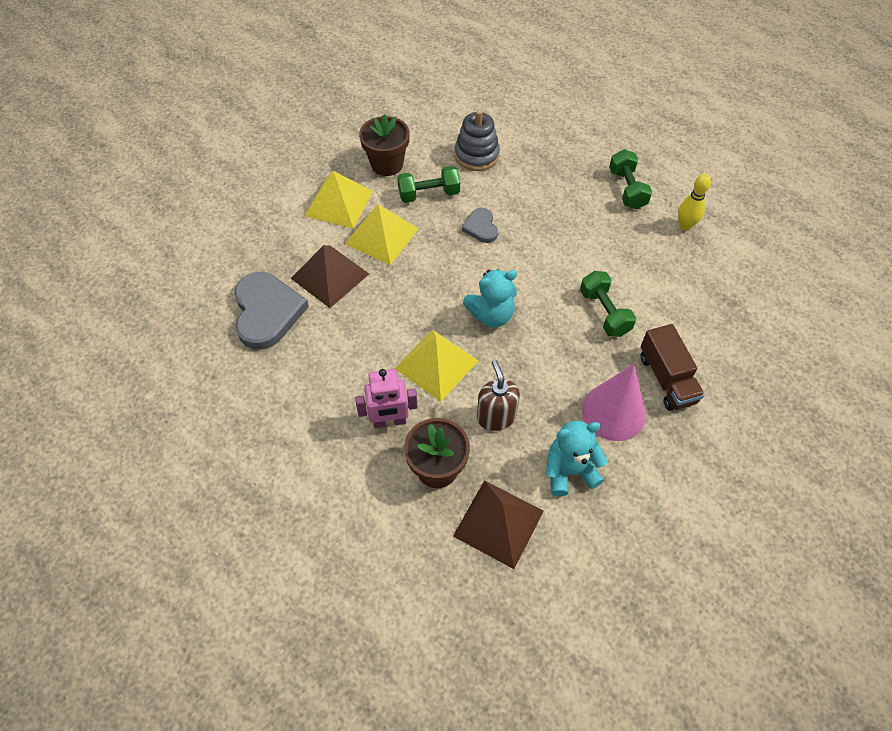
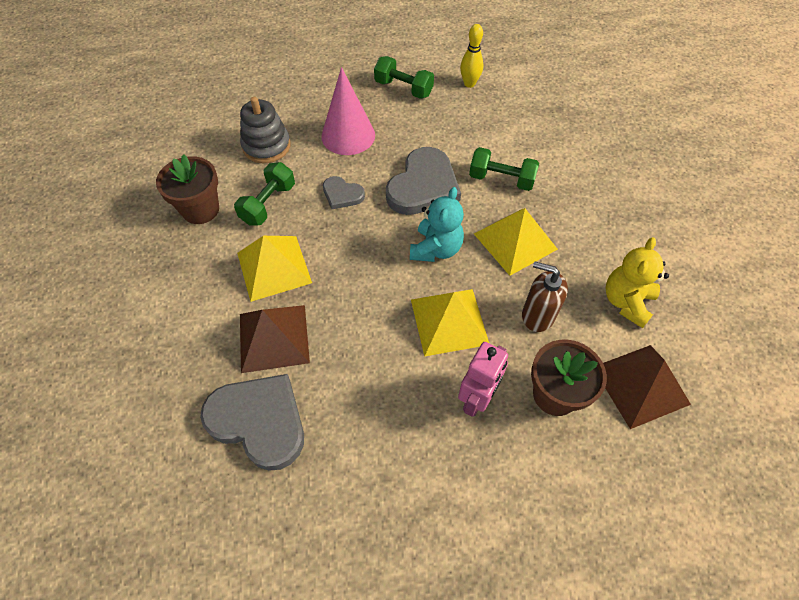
camera: 50 degrees left, 0 degrees up
yellow pyramid [305,171,373,229] -> yellow pyramid moved to [474,208,558,276]
turquoise teddy bear [545,421,608,496] -> yellow teddy bear [605,237,669,328]
pink cone [582,364,646,441] -> pink cone moved to [321,67,375,155]
brown truck [641,324,705,411] -> none
none -> grey heart [386,147,461,215]

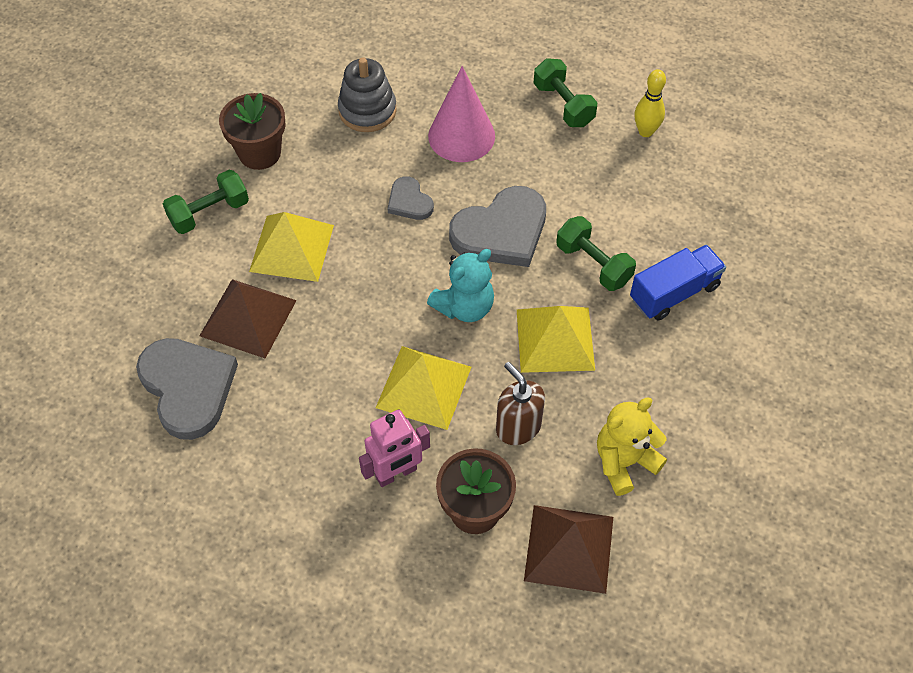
camera: 30 degrees right, 0 degrees up
green dumbbell [234,162,295,225] -> green dumbbell moved to [163,170,249,234]
none -> blue truck [630,245,726,321]

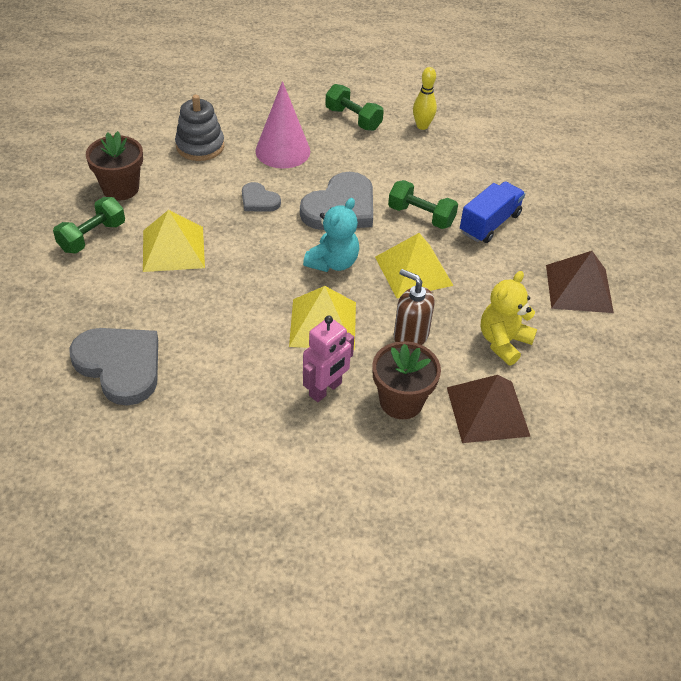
camera: 20 degrees left, 10 degrees down
brown pyramid [199,279,297,359] -> brown pyramid moved to [546,251,614,313]

